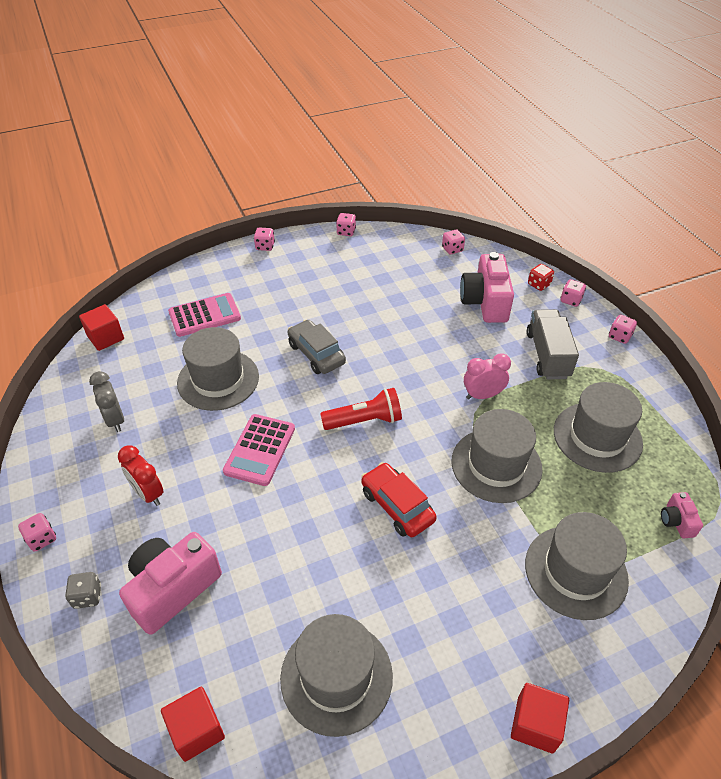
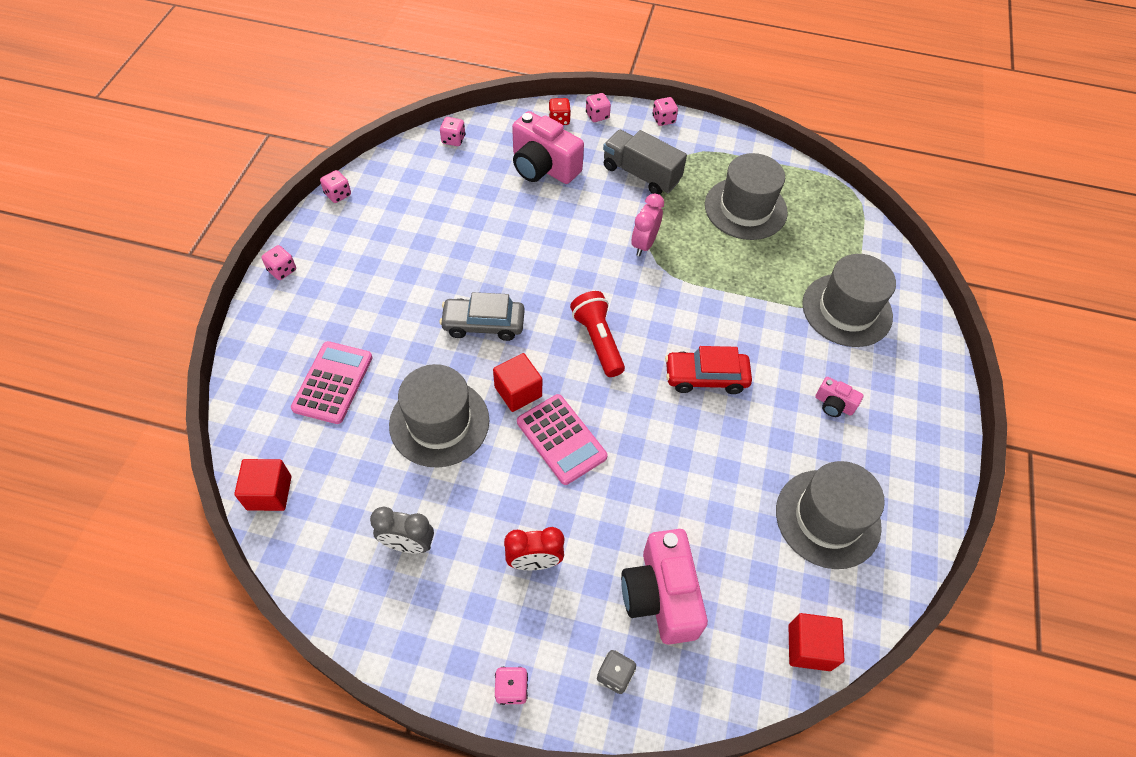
camera: 55 degrees left, 10 degrees up
red flashlight [320,388,402,430] -> red flashlight turned 45 degrees counterclockwise [570,291,625,377]
grey hat [452,409,542,503] -> none
red cube [511,683,569,753] -> red cube moved to [493,353,542,412]
pink camera [661,492,703,538] -> pink camera moved to [815,377,863,417]

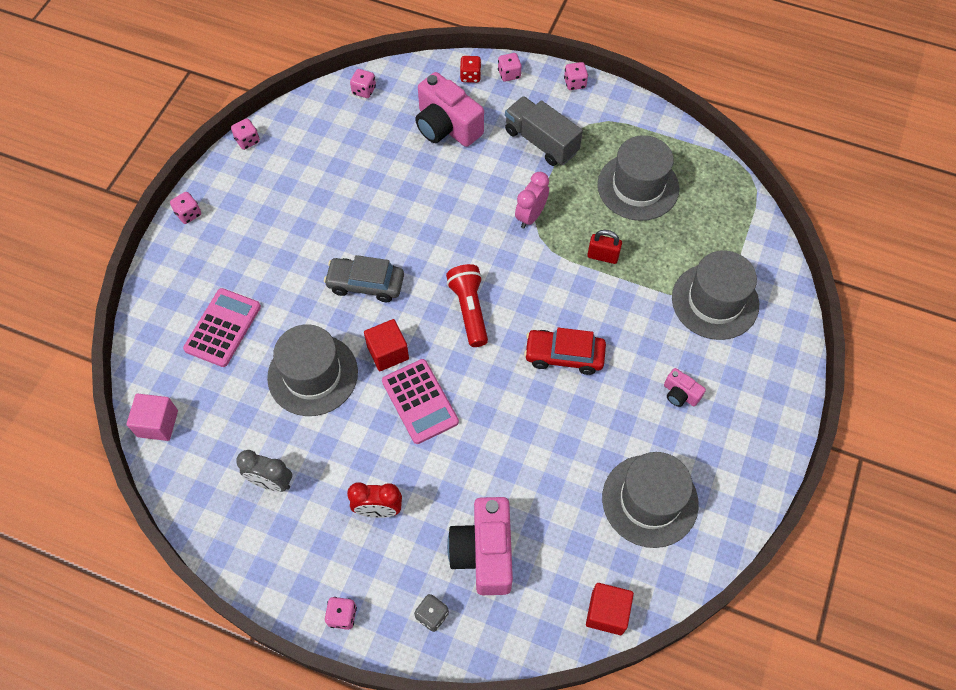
camera: 10 degrees right, 5 degrees up
red cube [234,459,292,511] -> pink cube [126,393,178,441]
none -> red padlock [587,230,622,264]

